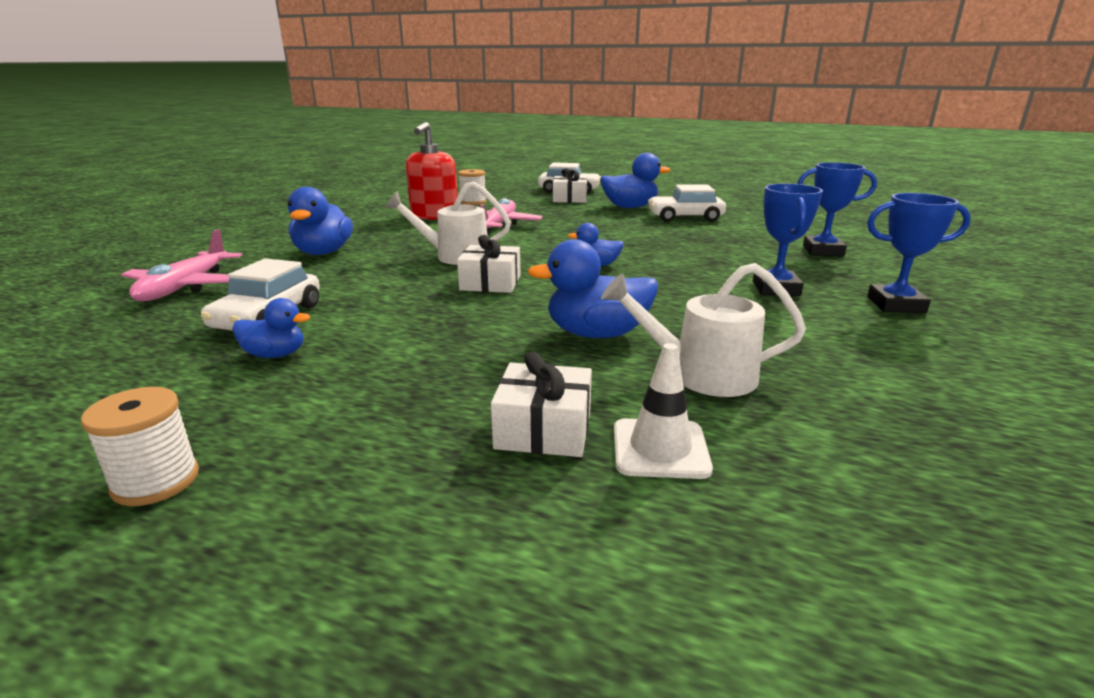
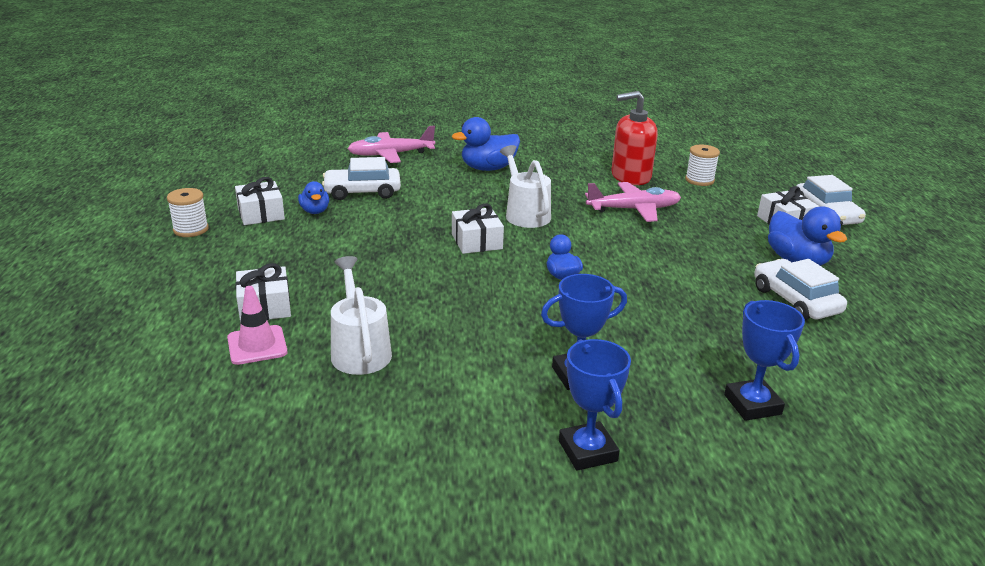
camera: 65 degrees right, 5 degrees up
blue duck [527,239,658,338] -> none
white traffic cone [614,343,713,479] -> pink traffic cone [227,286,288,365]
none -> white gift [235,177,285,225]

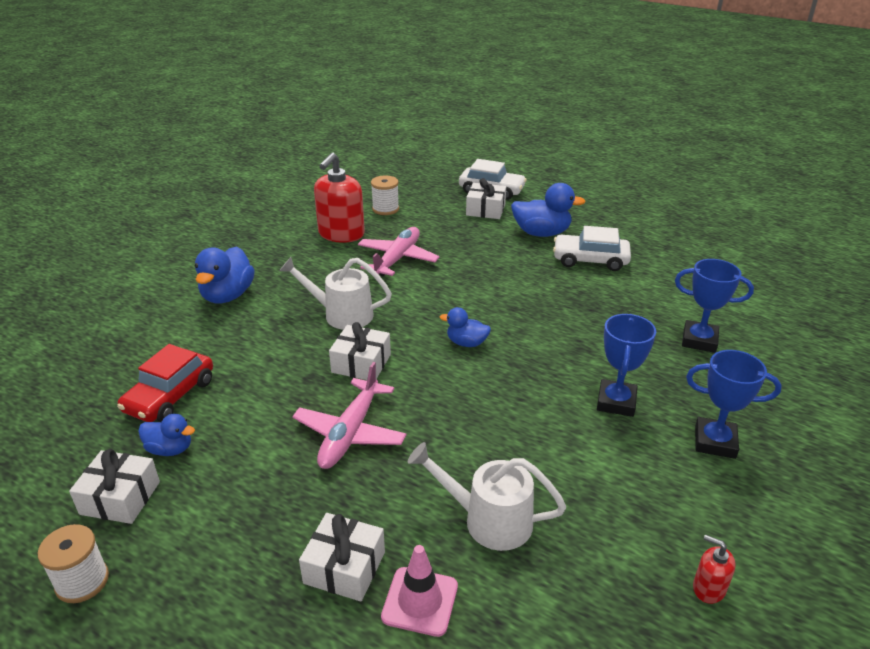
camera: 55 degrees left, 5 degrees up
white car [322,157,401,200] -> red car [117,344,213,422]
pink plane [347,126,435,163] -> pink plane moved to [292,362,407,469]
none -> red soap dispenser [693,535,736,604]

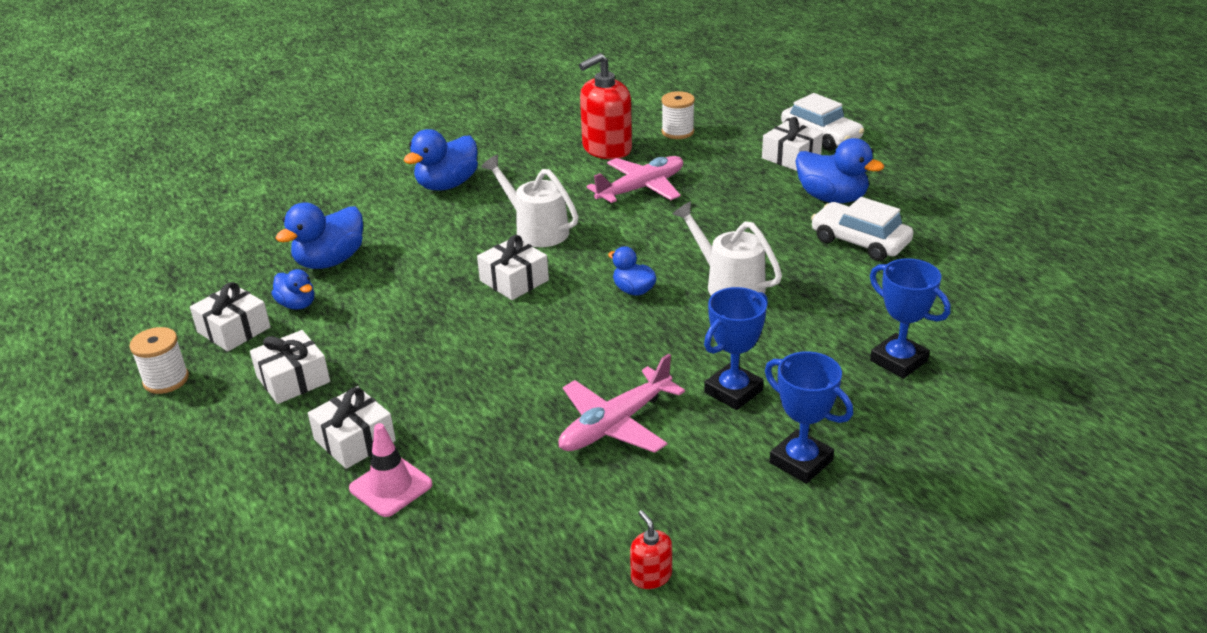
camera: 30 degrees right, 0 degrees up
red car [117,344,213,422] -> blue duck [276,202,363,269]
pink plane [292,362,407,469] -> pink plane moved to [558,354,685,453]
white watering can [408,442,566,551] -> white watering can moved to [673,201,782,296]
none -> white gift [250,330,330,404]

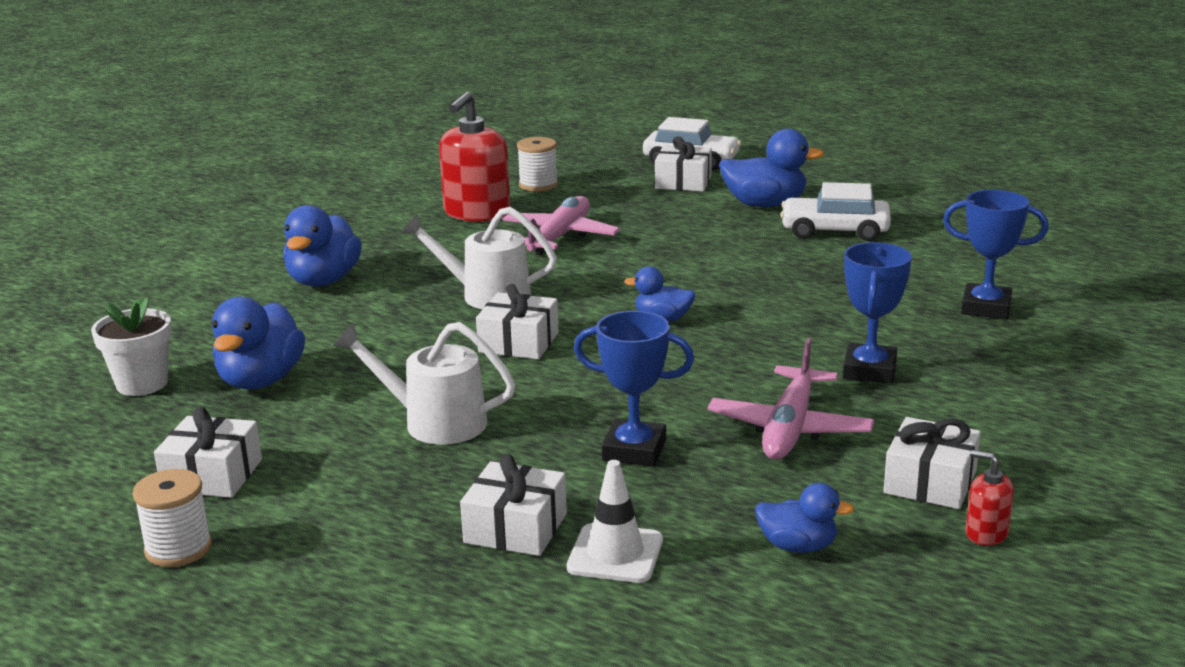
camera: 30 degrees left, 10 degrees down
white gift [250,330,330,404] -> white gift moved to [883,417,981,509]
blue duck [272,269,314,310] -> blue duck moved to [755,483,854,553]
pink traffic cone [349,423,433,517] -> white traffic cone [567,460,663,583]
white watering can [673,201,782,296] -> white watering can moved to [333,322,515,445]
blue trophy [765,351,853,484] -> blue trophy moved to [574,311,694,467]
none -> white flower pot [91,298,172,396]

